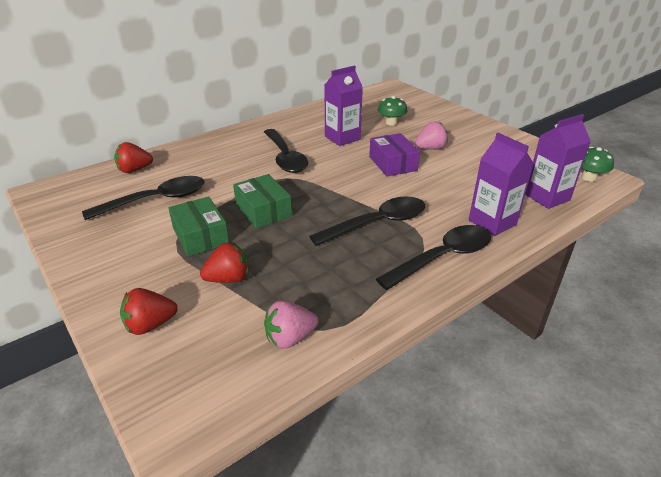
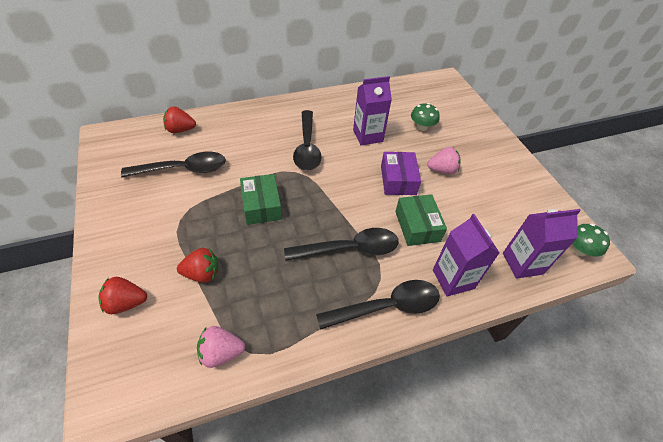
camera: 15 degrees right, 15 degrees up
green box [168,197,229,257] -> green box moved to [395,194,447,246]

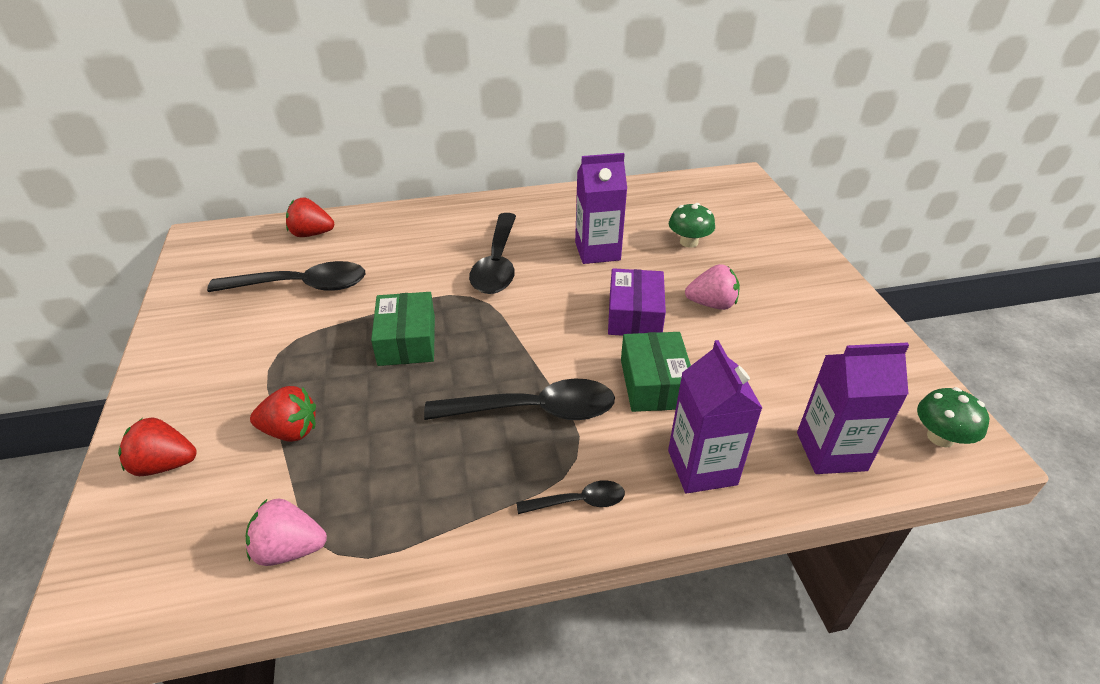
camera: 10 degrees right, 10 degrees down
black spoon [316,280,440,330] -> black spoon [516,480,625,514], size x0.51

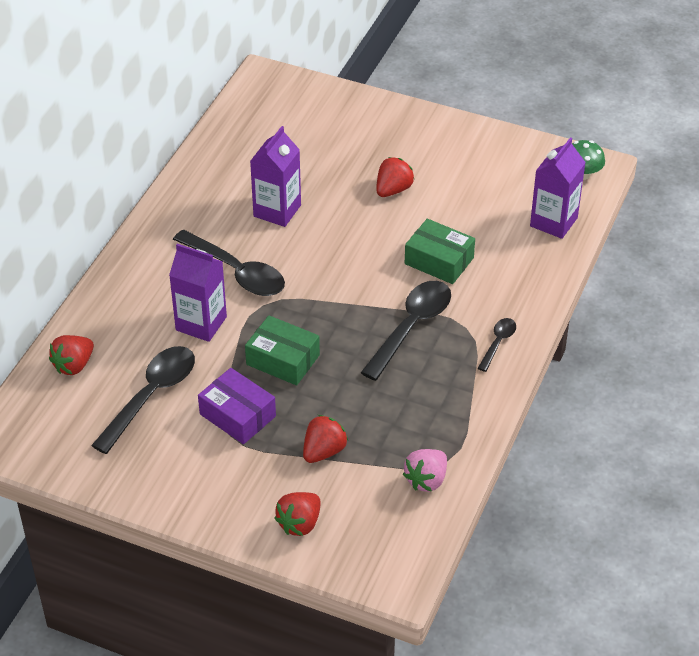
camera: 55 degrees left, 5 degrees up
purple box [608,268,666,336] -> purple box moved to [198,368,276,444]
purple carton [668,340,763,493] -> purple carton moved to [169,244,227,342]
green mushroom [669,203,715,248] -> none
pink strawberry [685,264,740,310] -> red strawberry [376,157,414,197]

